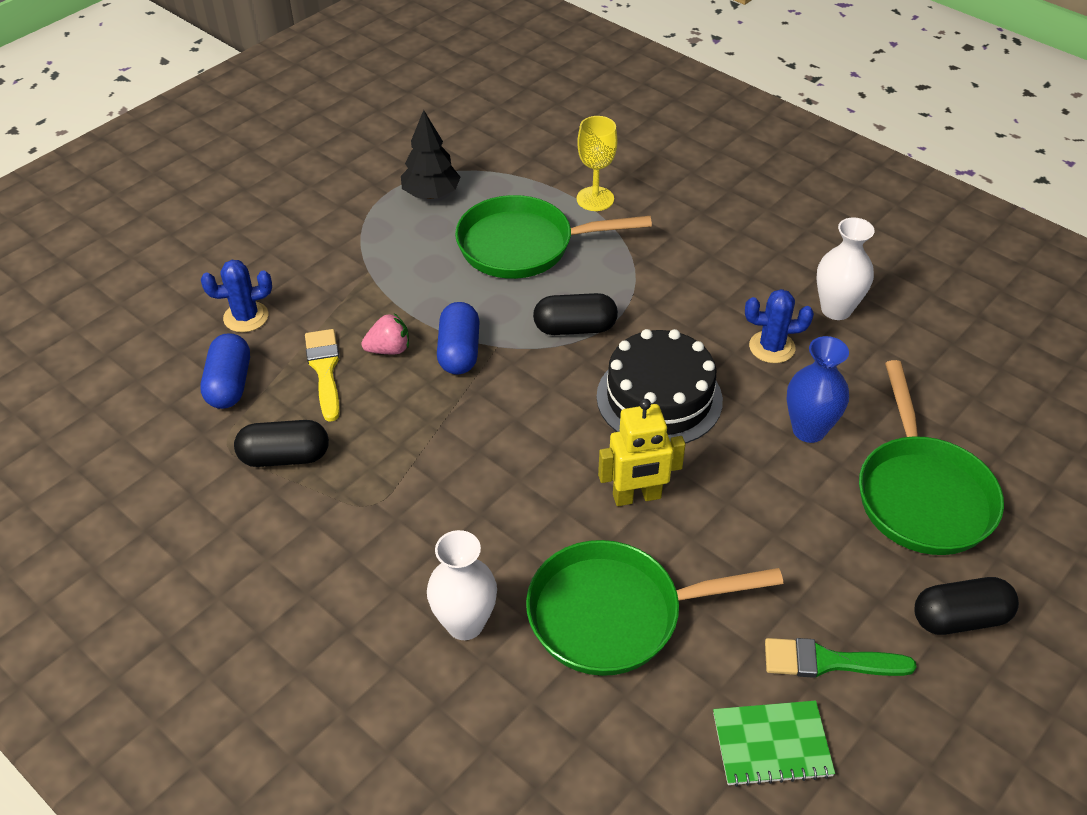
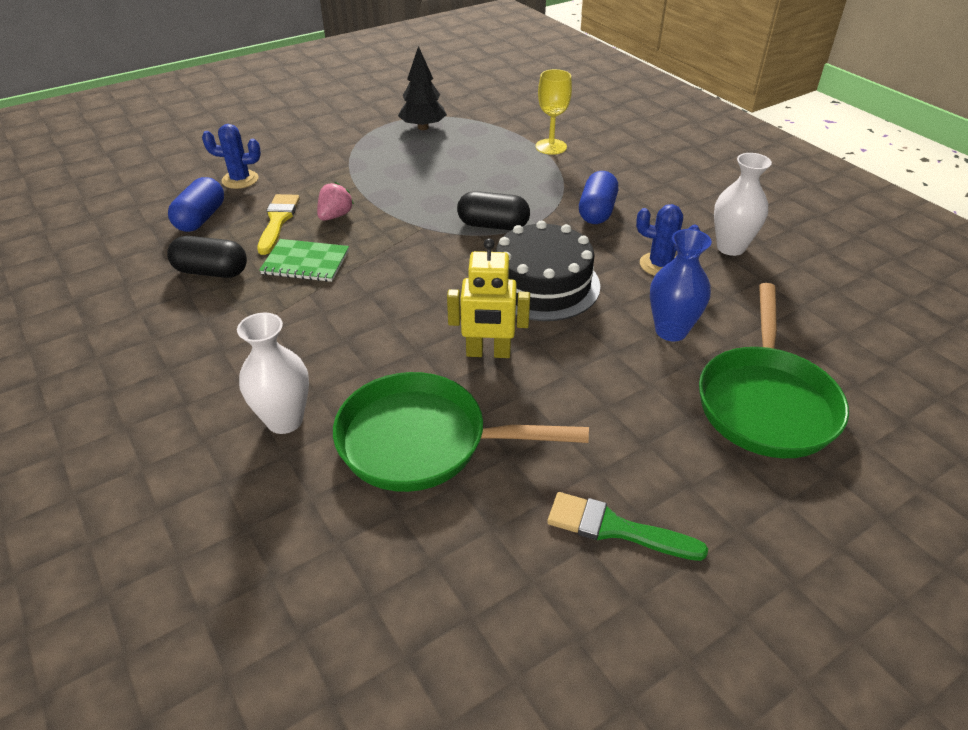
camera: 15 degrees right, 5 degrees down
pink strawberry [361,314,409,354] -> pink strawberry turned 60 degrees counterclockwise [317,182,354,221]
blue capsule [437,302,479,375] -> blue capsule moved to [579,171,618,224]
green pan [455,195,652,279] -> none
green notebook [713,700,835,787] -> green notebook moved to [259,239,349,282]
black capsule [914,577,1019,635] -> none

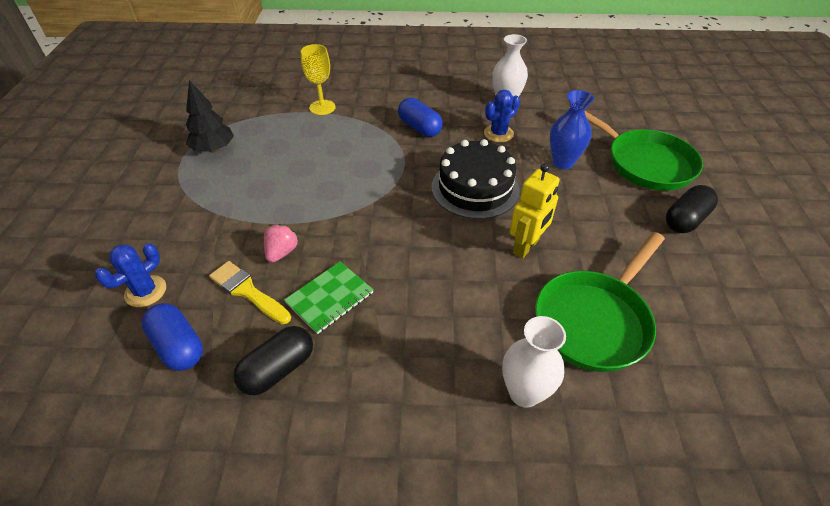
camera: 55 degrees left, 5 degrees up
pink strawberry [317,182,354,221] -> pink strawberry turned 45 degrees clockwise [264,224,298,263]
black capsule [457,191,530,230] -> black capsule moved to [666,185,718,233]
green brush [547,492,708,561] -> none

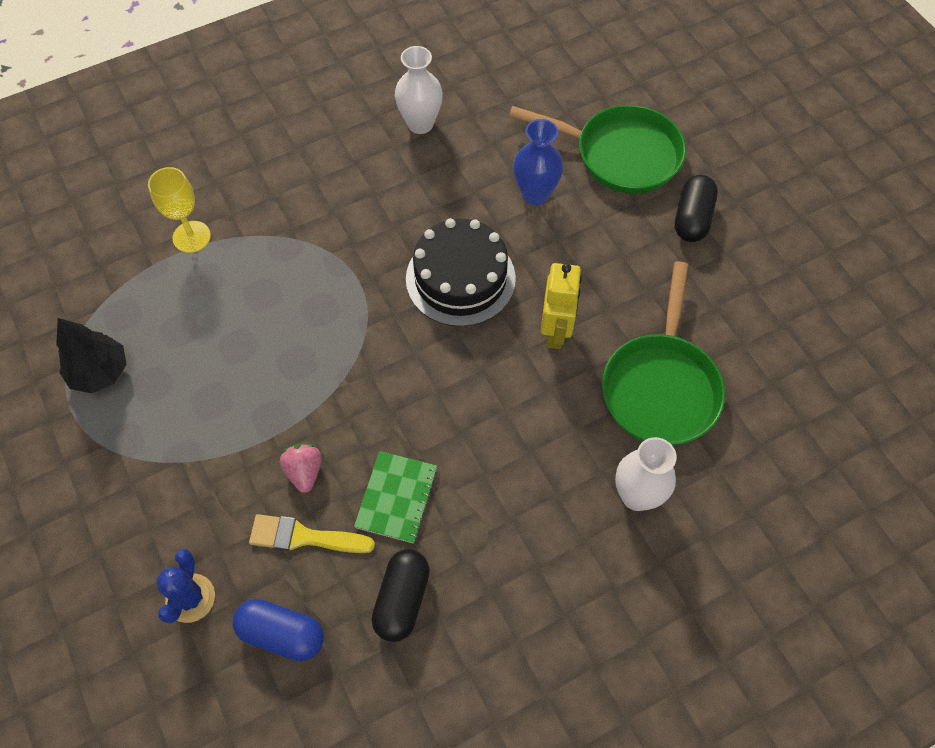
camera: 30 degrees left, 15 degrees up
blue capsule [398,98,443,137] -> none
blue cactus [484,90,520,142] -> none

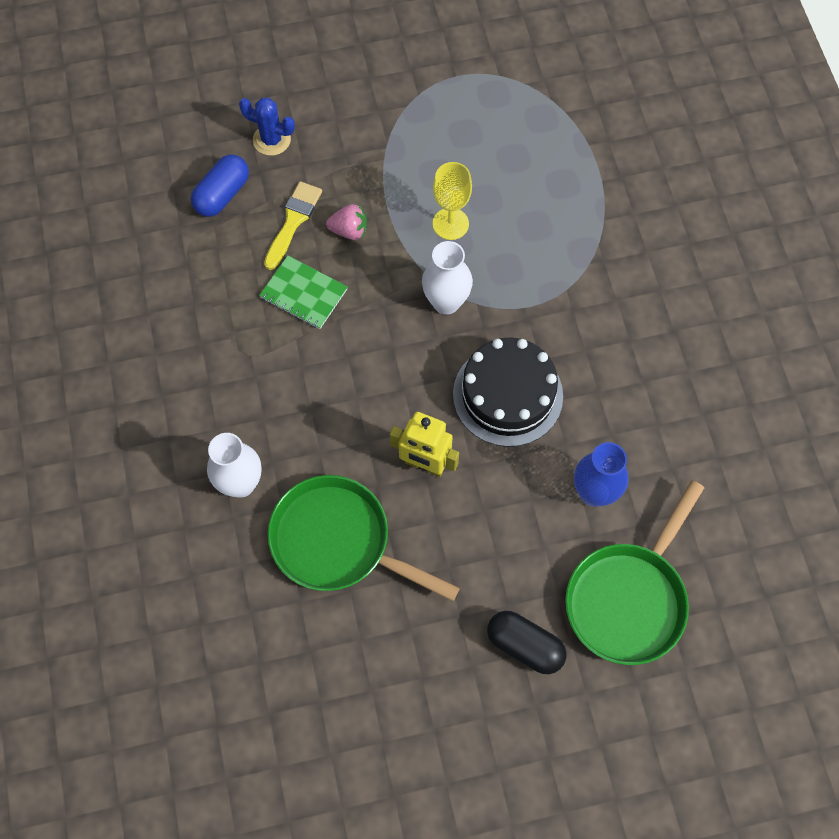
camera: 105 degrees right, 5 degrees up
black tree [56,318,127,393] -> none
yellow goblet [148,167,211,253] -> yellow goblet moved to [433,162,472,240]
black capsule [371,549,430,642] -> none
white vase [395,46,443,134] -> white vase moved to [422,241,473,315]

